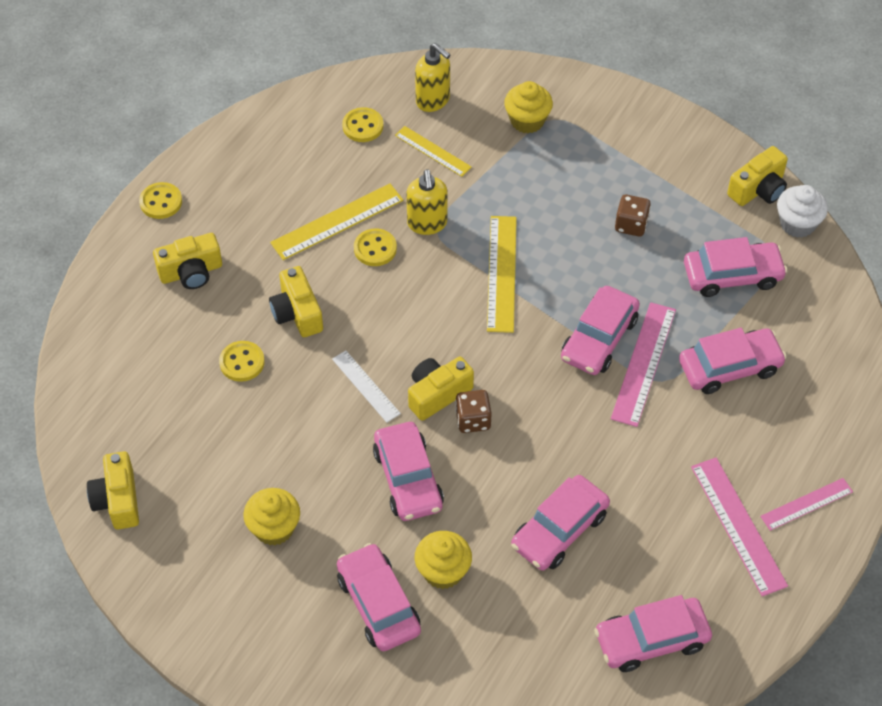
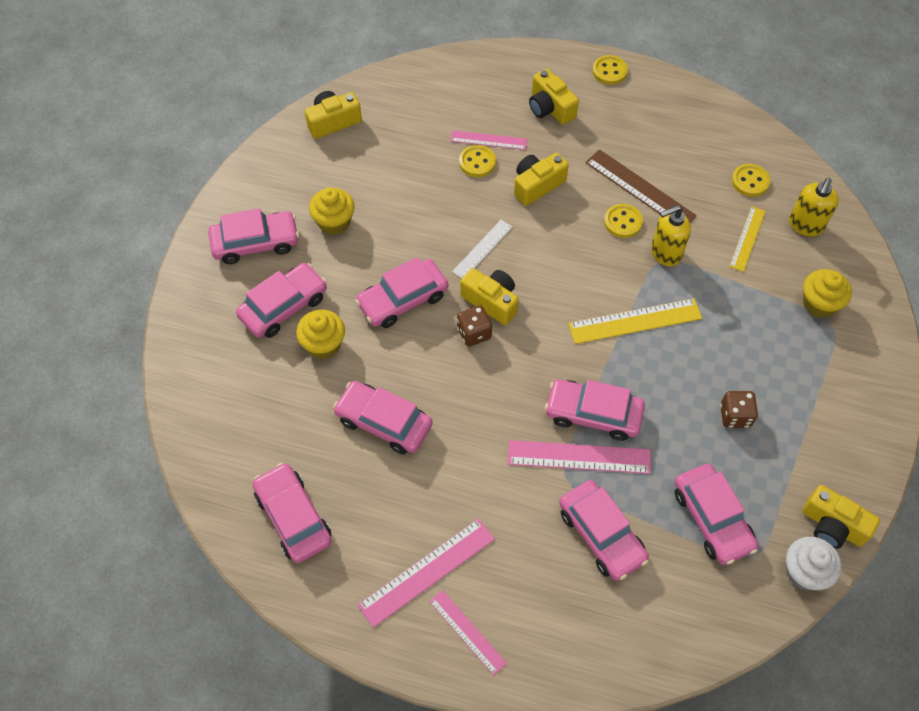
camera: 75 degrees right, 5 degrees up
yellow ruler [270,184,403,260] -> brown ruler [585,149,697,222]
none -> pink car [208,208,299,264]
none -> pink ruler [451,130,527,150]

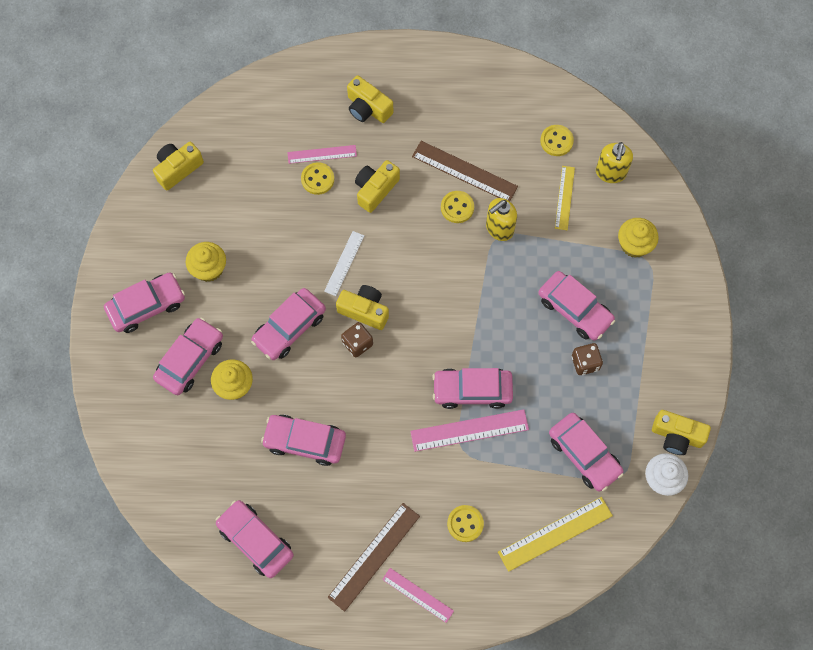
camera: 15 degrees left, 10 degrees up
pink ruler [358,518,495,628] -> brown ruler [327,503,420,612]
pink car [559,480,649,581] -> pink car moved to [539,271,615,341]
yellow ruler [568,298,702,344] -> yellow ruler moved to [498,497,613,572]
yellow button [592,55,628,85] -> yellow button moved to [447,505,484,542]

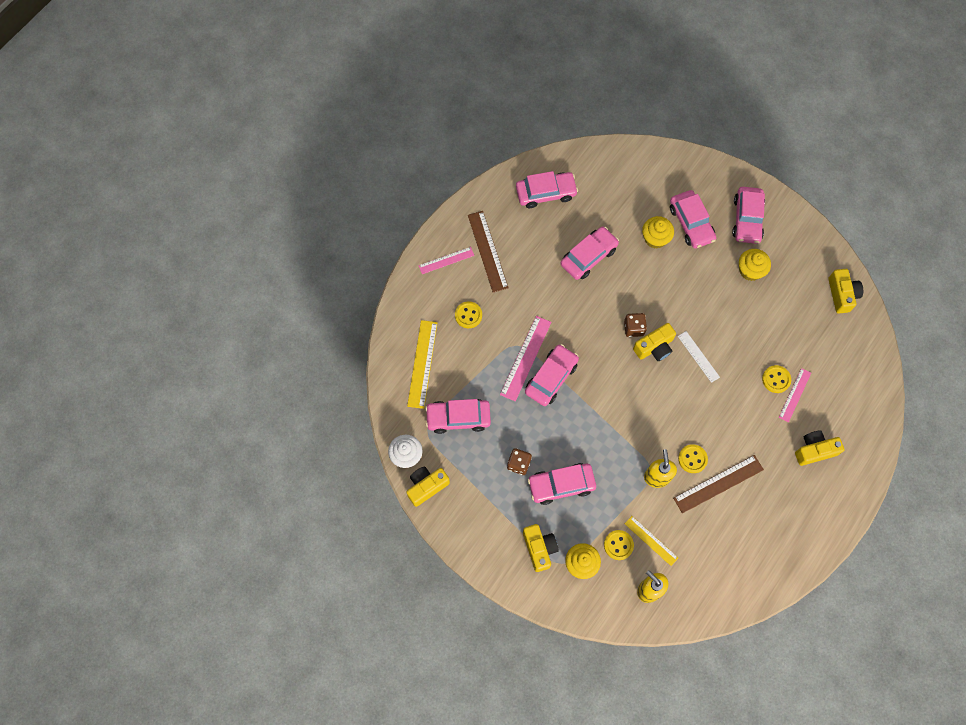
camera: 125 degrees right, 0 degrees up
pink car [251,288,326,360] -> none
yellow camera [355,160,400,213] -> yellow camera moved to [523,524,559,572]
yellow button [540,125,574,156] -> yellow button moved to [604,530,634,560]

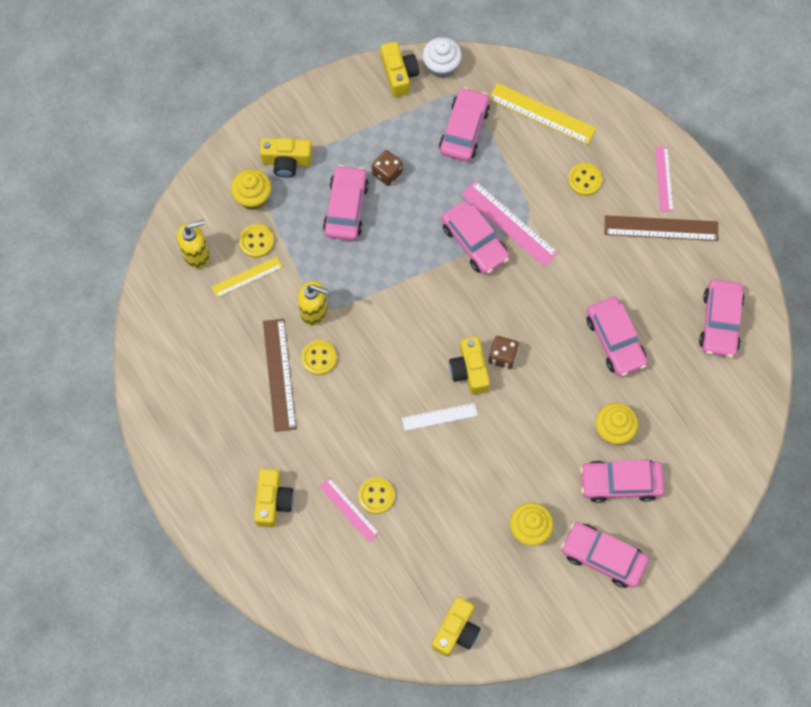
camera: 110 degrees right, 0 degrees up
yellow camera [828,269,863,313] -> yellow camera turned 75 degrees counterclockwise [432,597,480,657]

